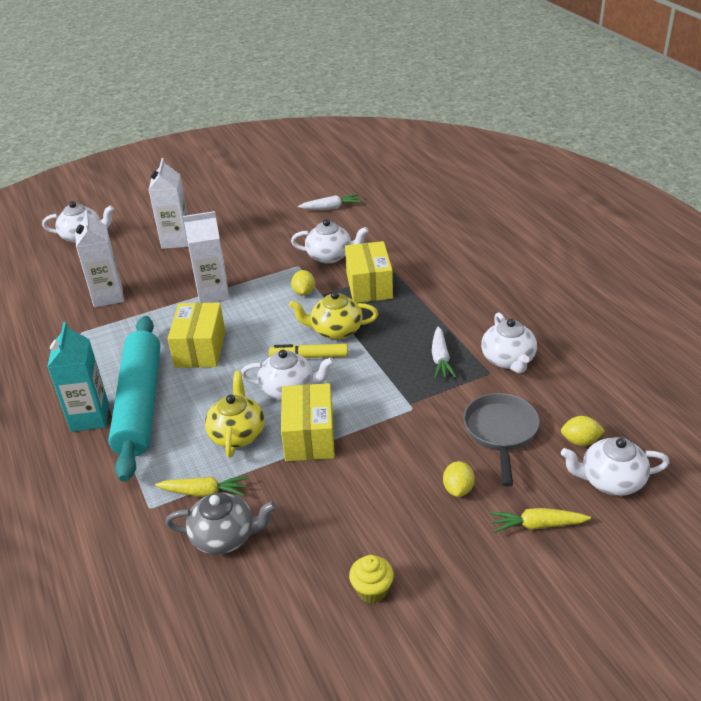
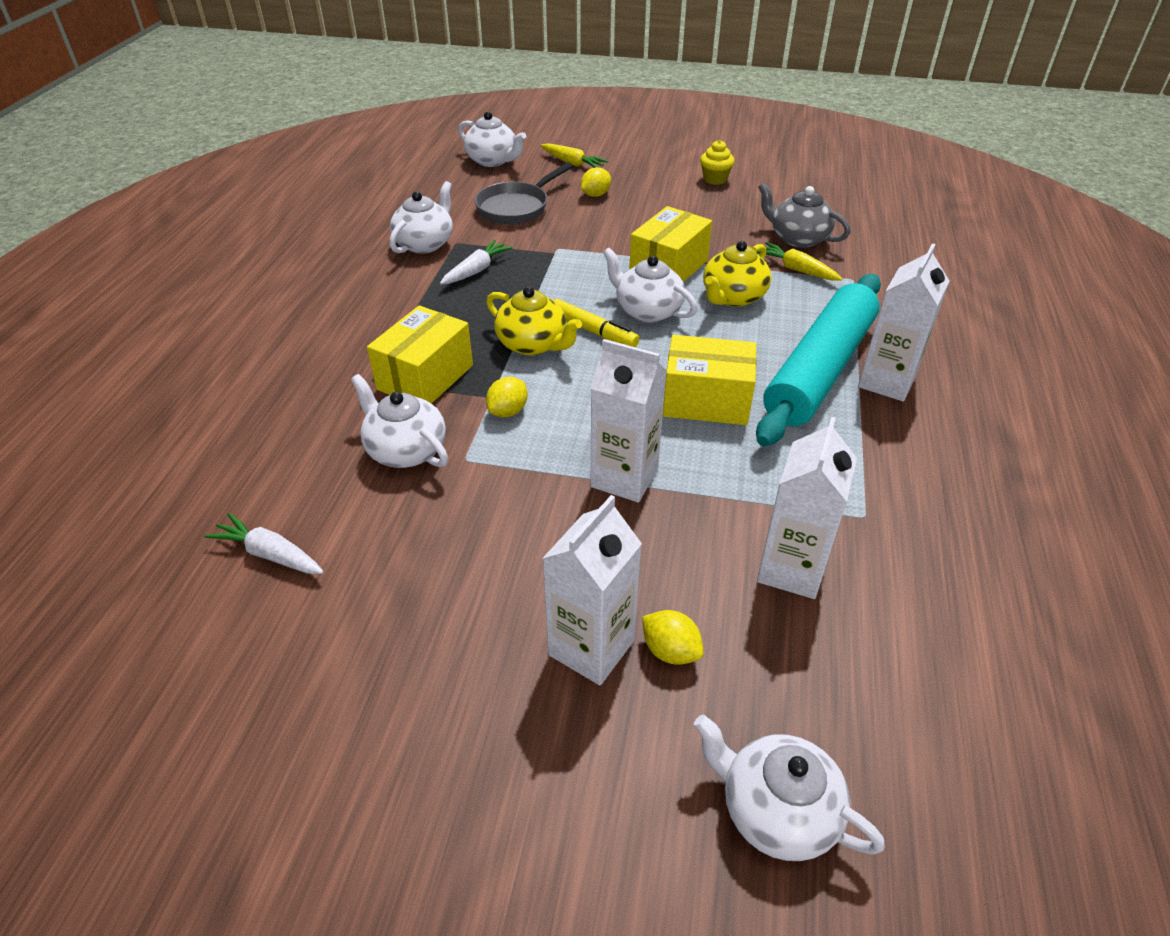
camera: 145 degrees left, 5 degrees up
turquoise carton [47,322,109,432] -> white carton [858,243,949,402]
yellow box [168,303,225,368] -> yellow box turned 60 degrees clockwise [663,335,756,425]
yellow lemon [561,416,605,446] -> yellow lemon moved to [642,610,704,665]

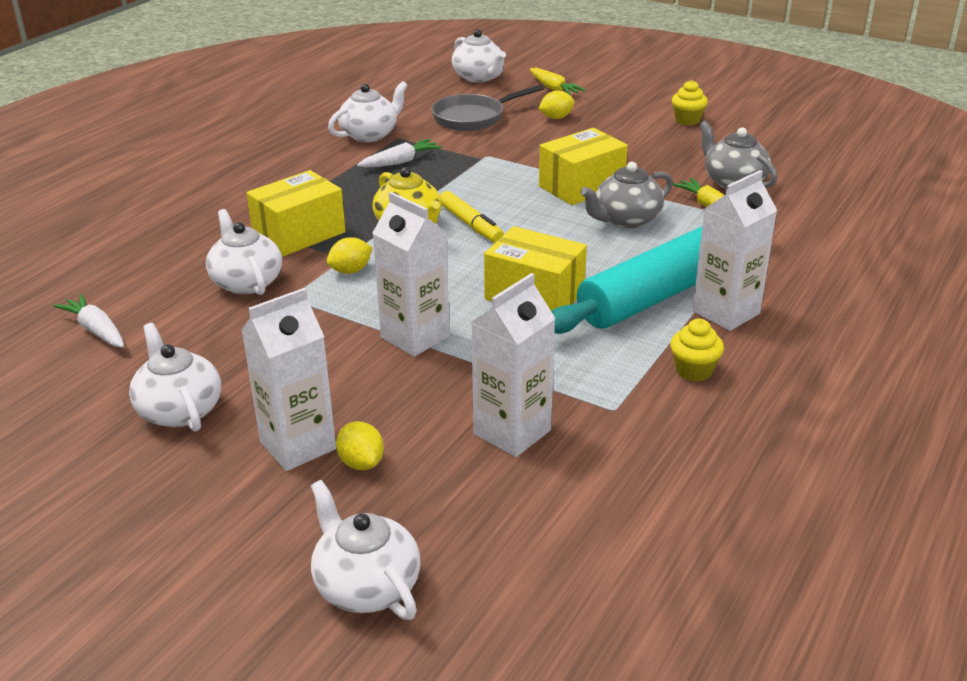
camera: 20 degrees right, 10 degrees down
white teapot [603,248,697,323] -> white teapot moved to [129,323,221,432]
yellow teapot [703,241,771,307] -> grey teapot [580,162,673,228]
none -> yellow cupcake [670,319,724,382]

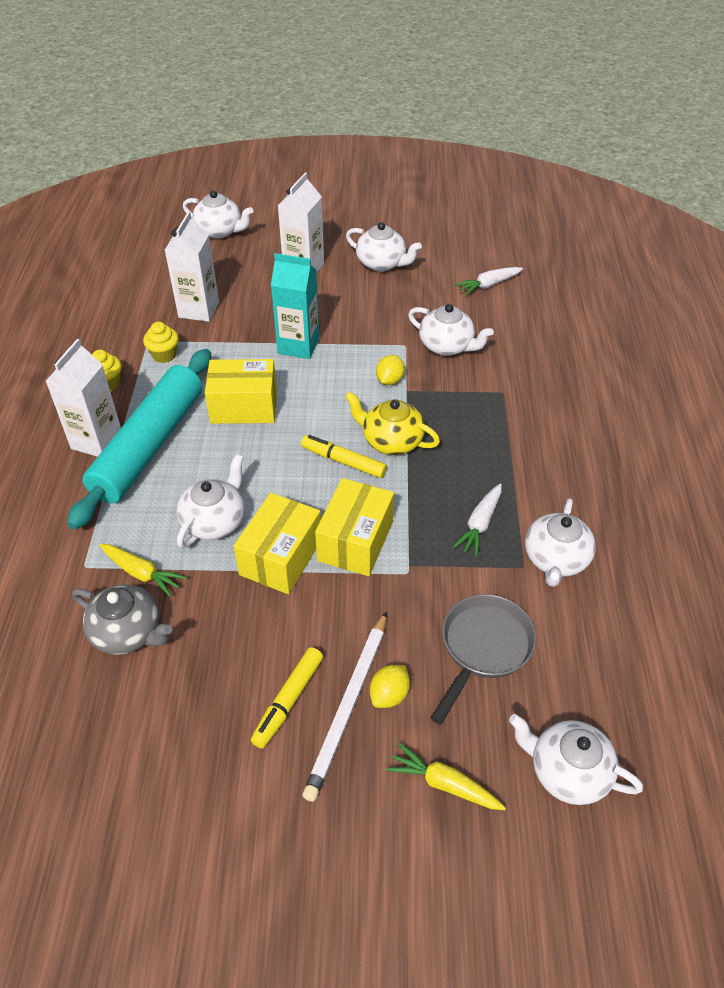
camera: 150 degrees right, 15 degrees up
white carrot [54,294,124,348] -> white carrot turned 135 degrees clockwise [455,267,523,296]
yellow box [247,170,345,256] -> yellow box moved to [315,478,394,576]
yellow lemon [336,421,384,470] -> none
white carton [373,192,450,357] -> turquoise carton [271,253,320,359]
grey teapot [580,162,673,228] -> white teapot [177,454,245,548]
yellow cupcake [672,80,708,125] -> yellow cupcake moved to [143,322,179,363]
none -> yellow marker [251,647,323,748]
none -> white pencil [302,612,387,802]

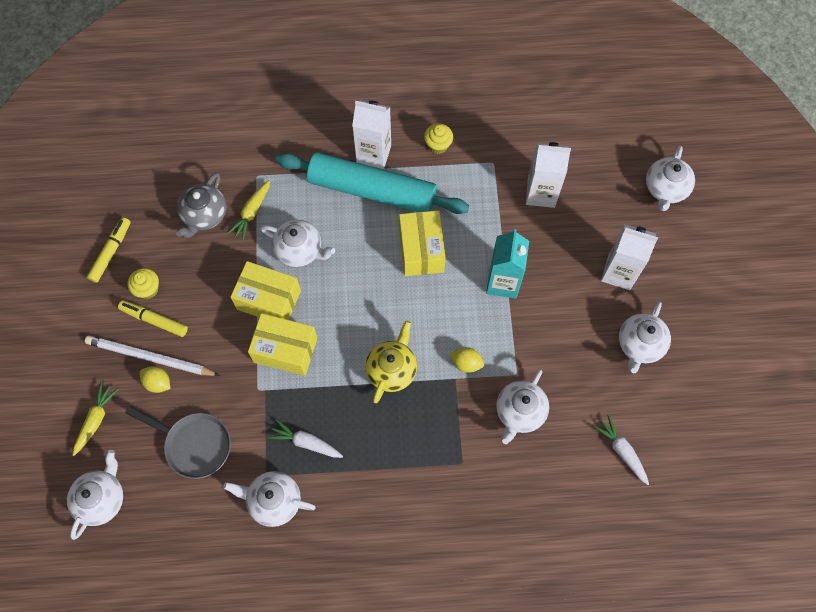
camera: 85 degrees right, 20 degrees up
yellow cupcake [143,322,179,363] -> yellow cupcake moved to [128,268,159,299]
yellow marker [301,435,387,478] -> yellow marker moved to [87,217,131,283]

